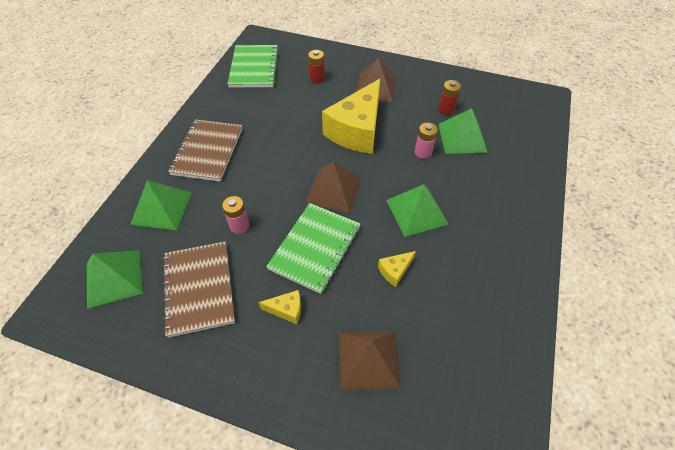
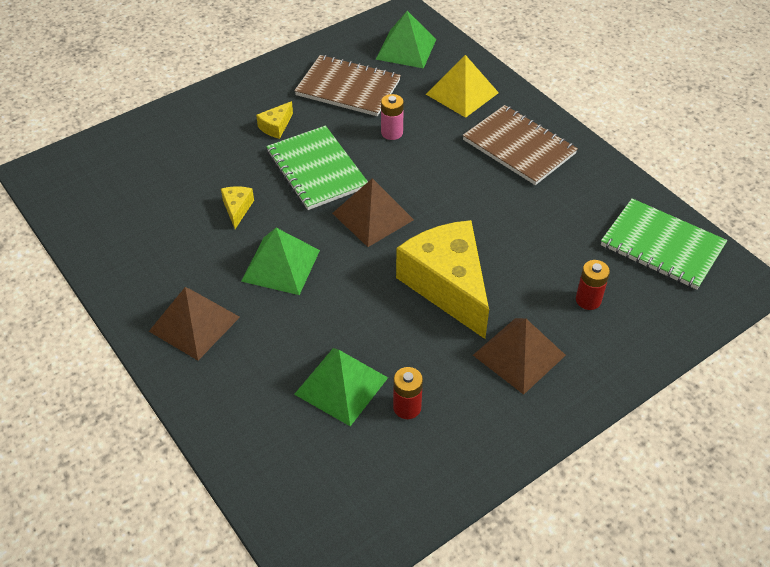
camera: 125 degrees right, 5 degrees down
green pyramid [130,181,192,230] -> yellow pyramid [426,55,499,118]
brown pyramid [339,331,401,391] -> brown pyramid moved to [149,287,240,360]
pink battery [415,123,438,159] -> none

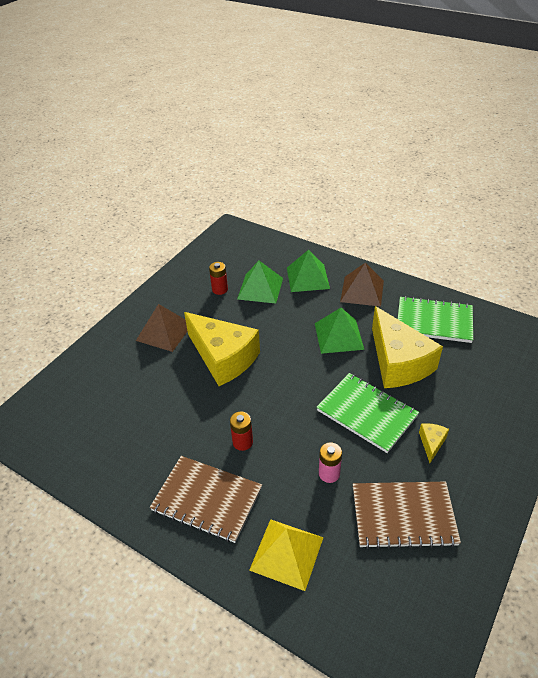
camera: 160 degrees right, 5 degrees down
yellow cheese [221,186,254,229] -> yellow cheese [372,306,443,388], size x2.47
brown pyramid [332,178,414,247] -> none
green pyramid [375,11,436,68] -> green pyramid moved to [287,250,330,292]
red battery [576,260,610,310] -> red battery moved to [230,411,253,451]
green notebook [601,198,727,290] -> green notebook moved to [398,296,473,343]

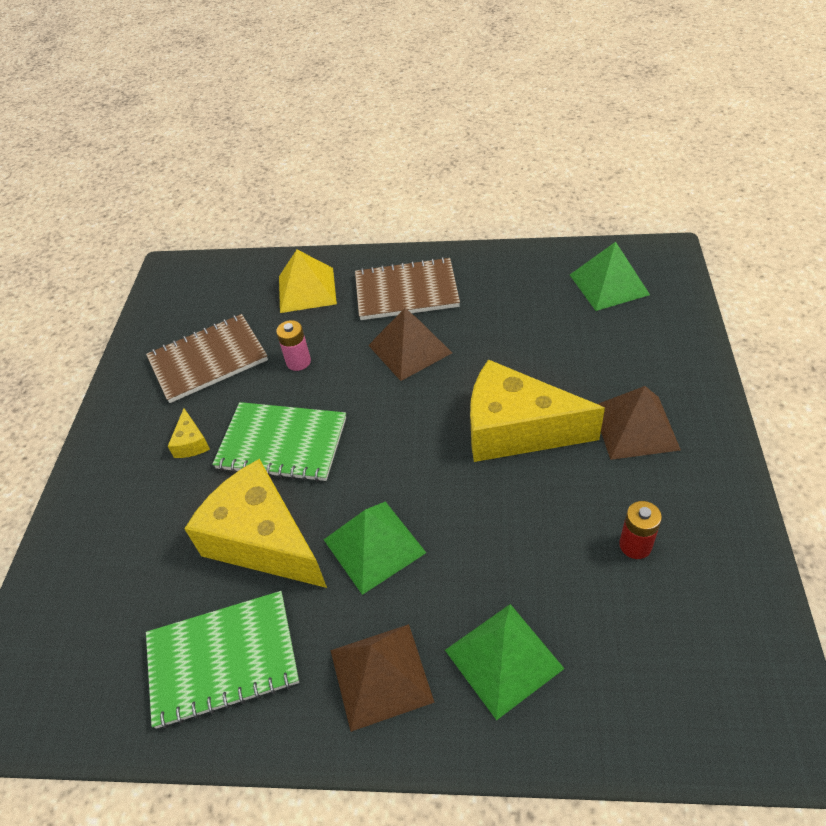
camera: 155 degrees right, 5 degrees up
red battery [230,411,253,451] -> brown pyramid [368,308,452,381]
green pyramid [237,261,283,304] -> green pyramid moved to [570,242,650,311]

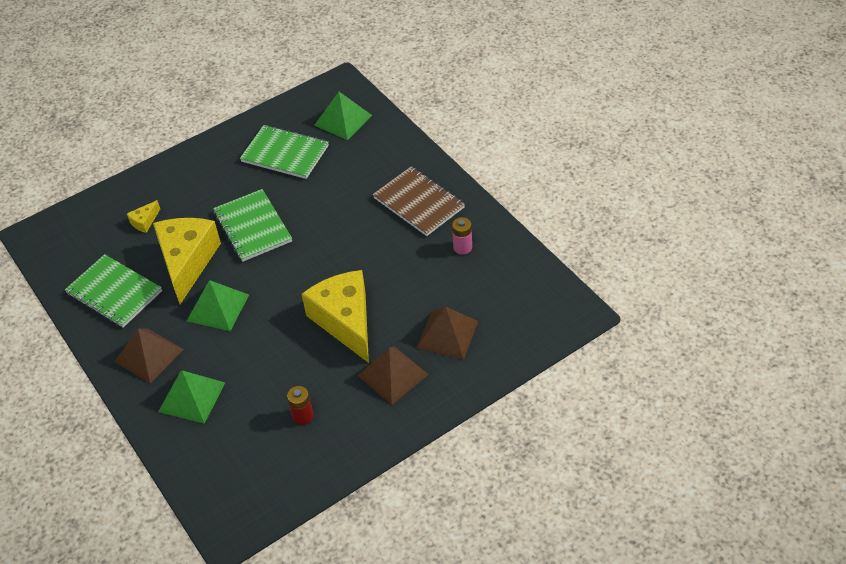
camera: 50 degrees right, 0 degrees up
brown notebook [146,314,268,403] -> green notebook [240,125,329,179]
yellow cheese [168,408,210,458] -> yellow cheese moved to [127,200,160,233]
pink battery [276,320,311,371] -> pink battery moved to [452,217,472,255]
yellow pyramid [279,250,337,313] -> none
brown pyramid [368,308,452,381] -> brown pyramid moved to [417,307,478,360]
green pyramid [570,242,650,311] -> green pyramid moved to [314,92,372,140]

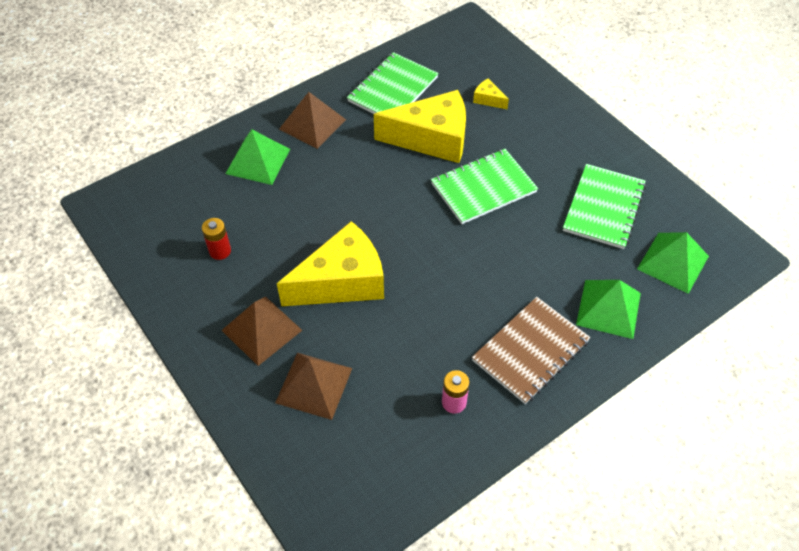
camera: 85 degrees right, 5 degrees up
green pyramid [187,280,249,331] -> green pyramid moved to [576,280,641,339]

